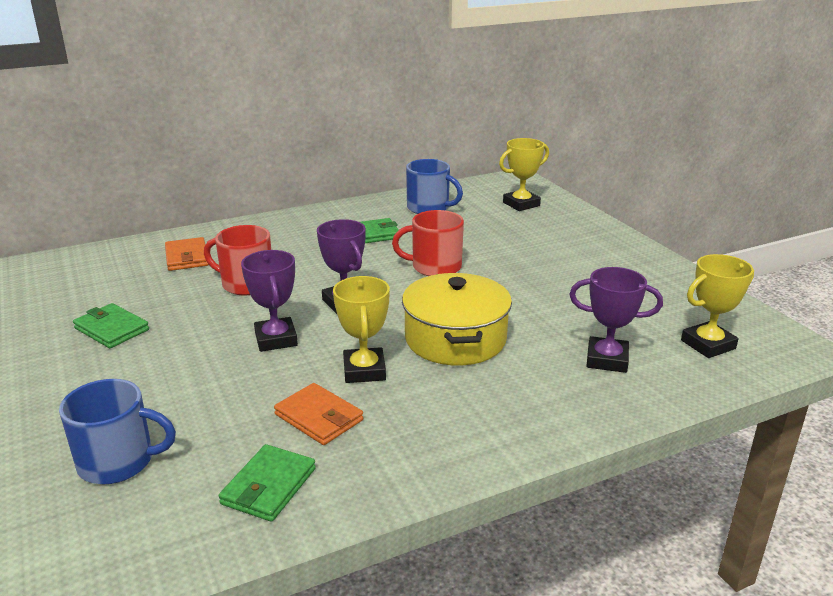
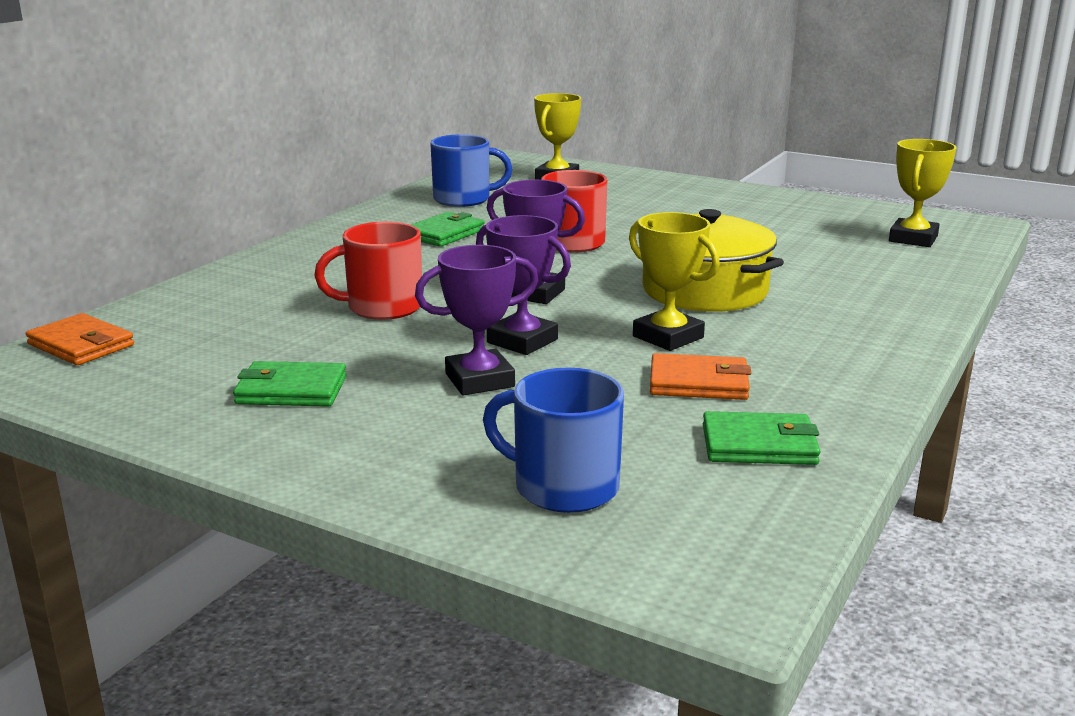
camera: 35 degrees left, 5 degrees down
blue mug [59,379,176,484] -> blue mug turned 120 degrees counterclockwise [483,368,624,513]
orange wallet [165,237,209,271] -> orange wallet moved to [26,313,134,365]
green wallet [219,444,316,522] -> green wallet turned 75 degrees counterclockwise [703,411,821,465]
purple trophy [569,267,663,373] -> purple trophy moved to [415,245,538,396]

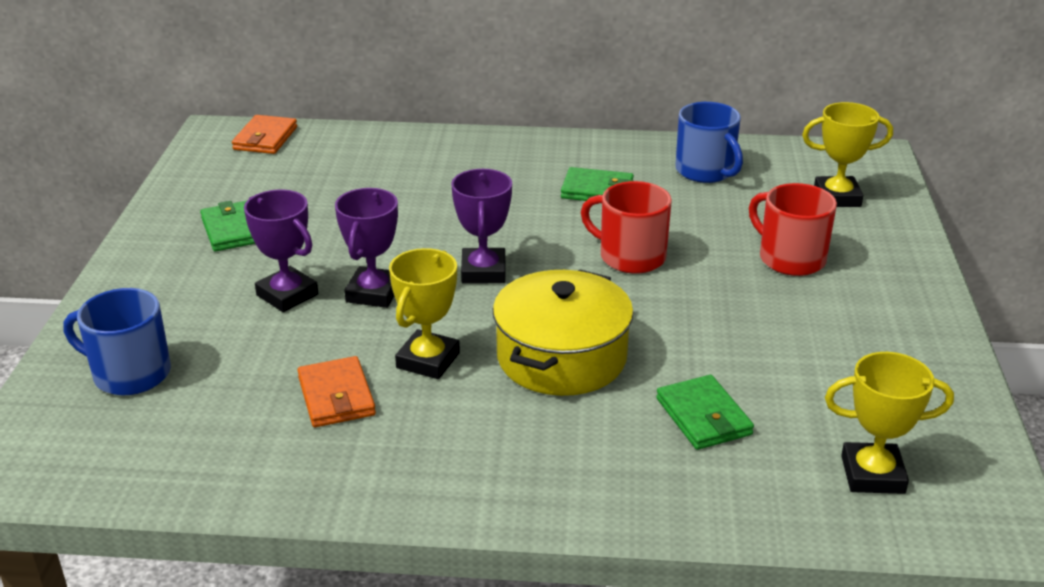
camera: 65 degrees right, 10 degrees up
red mug [314,222,422,320] -> red mug moved to [749,183,837,276]
blue mug [483,368,624,513] -> blue mug turned 75 degrees counterclockwise [63,288,171,395]
green wallet [703,411,821,465] -> green wallet moved to [656,375,754,450]

